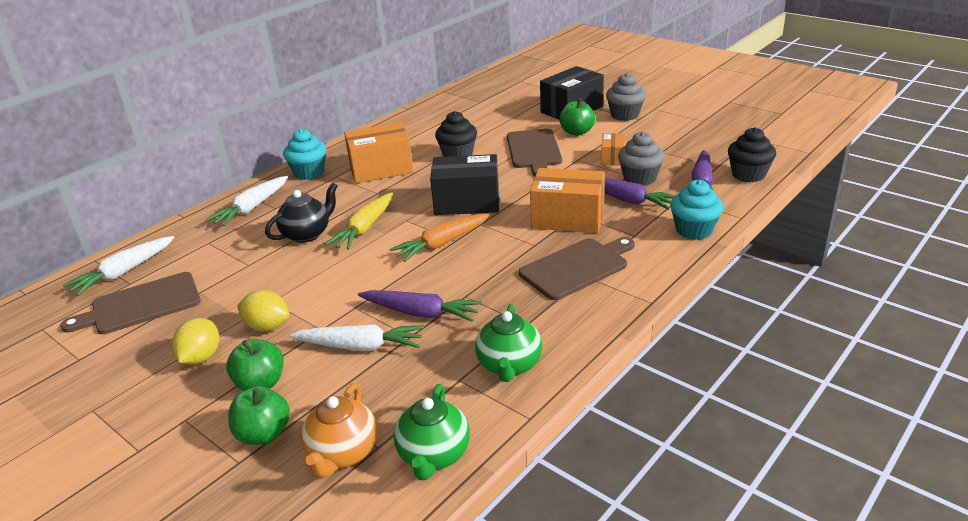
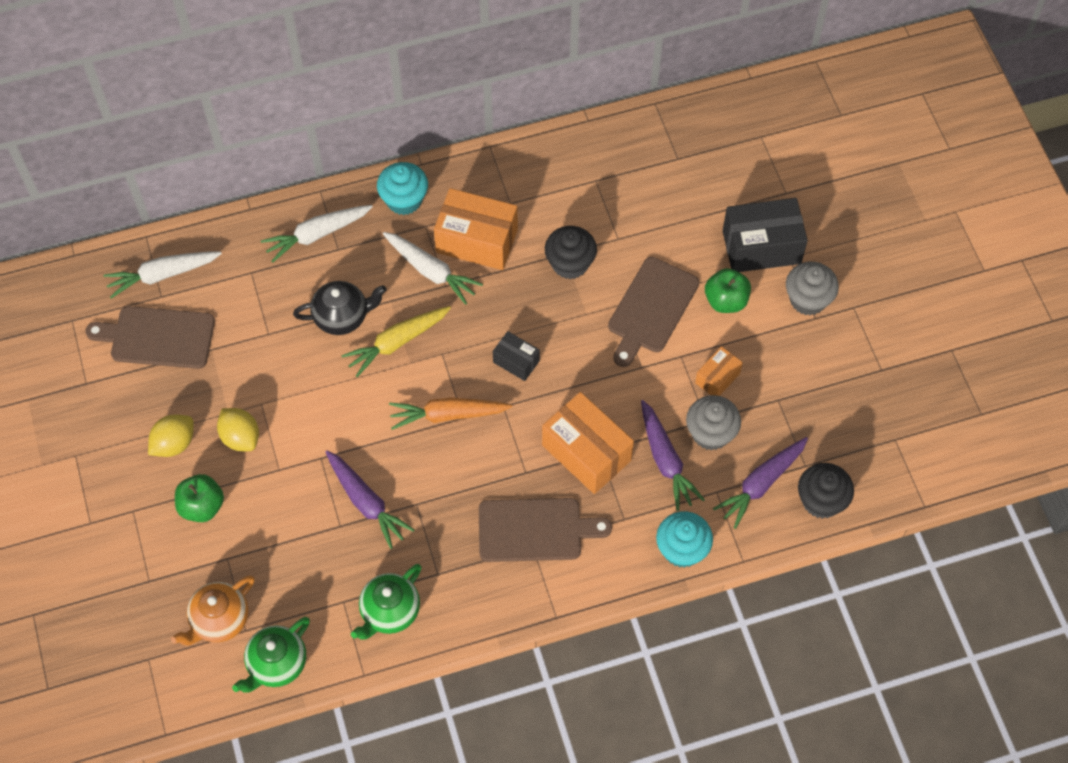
camera: 30 degrees right, 30 degrees up
green apple [228,386,290,445] -> none
white carrot [290,324,424,350] -> white carrot moved to [383,232,483,305]
black box [430,154,499,215] -> black box [493,331,540,381], size x0.53

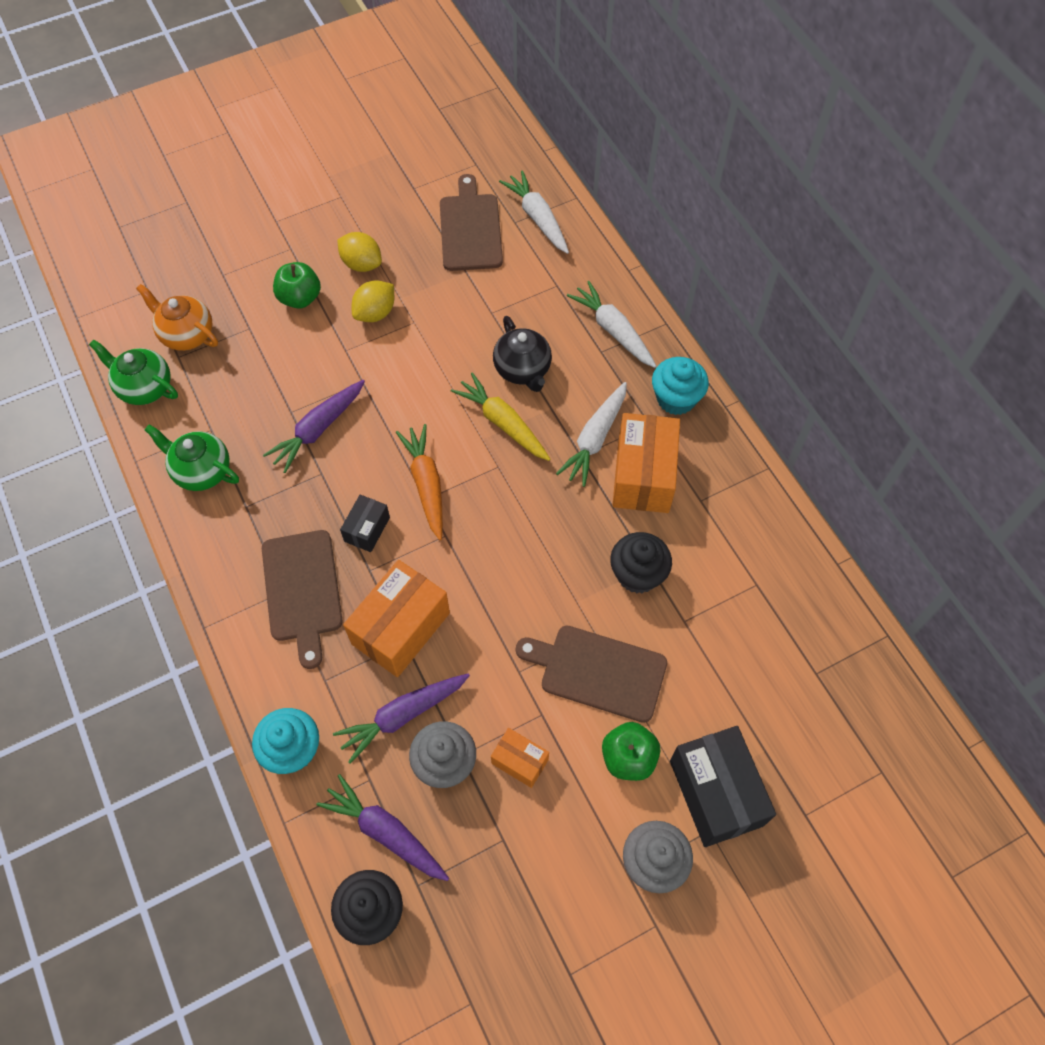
camera: 80 degrees right, 0 degrees up
black box [493,331,540,381] -> black box moved to [340,495,390,552]

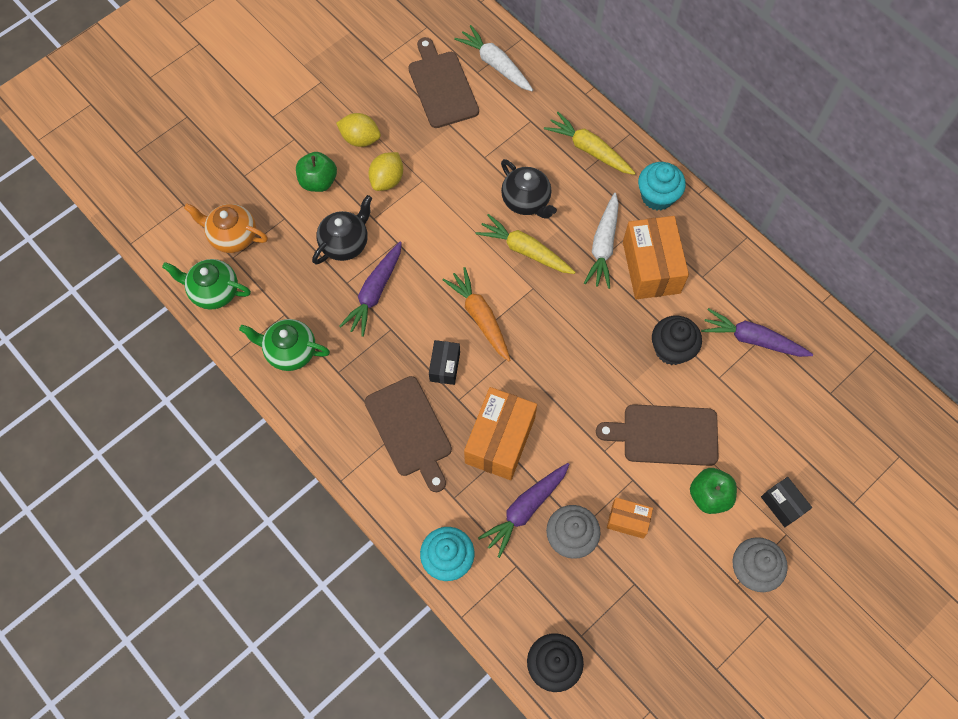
camera: 15 degrees left, 5 degrees up
purple carrot [316,774,449,881] -> purple carrot moved to [701,308,813,357]
white carrot [567,281,656,368] -> yellow carrot [544,112,635,175]
black box [670,726,776,847] -> black box [761,477,812,527], size x0.53
none -> black teapot [312,195,372,264]

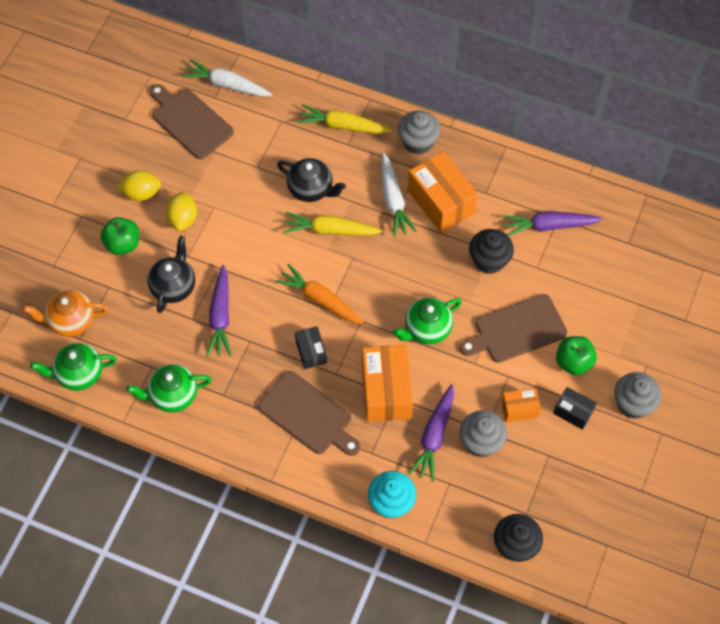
camera: 25 degrees left, 5 degrees down
turquoise cupcake [638,162,686,210] -> grey cupcake [398,111,440,155]
black box [761,477,812,527] -> black box moved to [553,387,597,430]
none -> green teapot [393,298,462,344]

